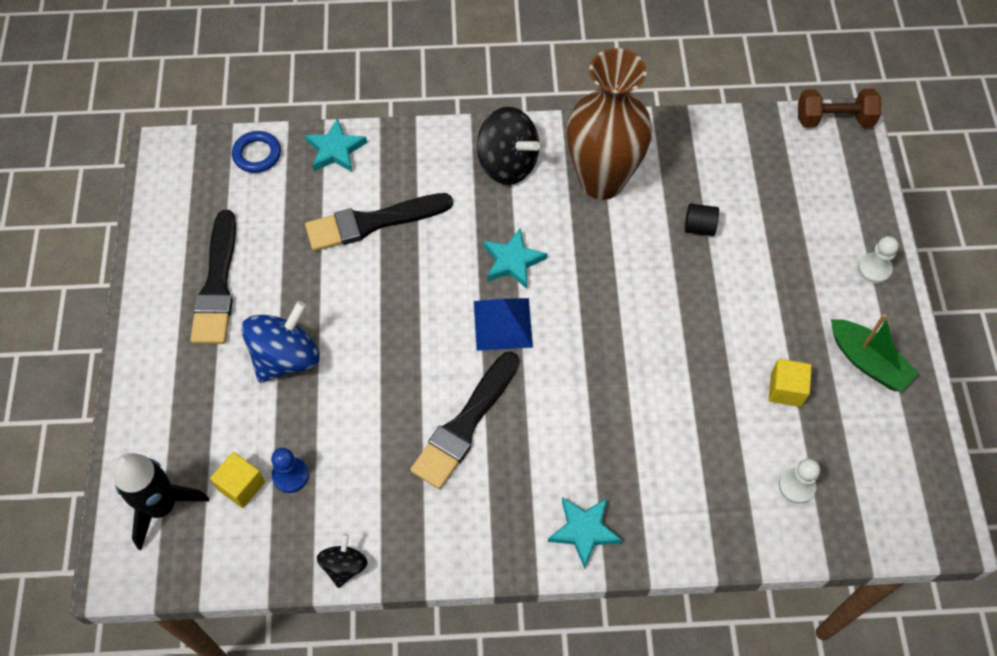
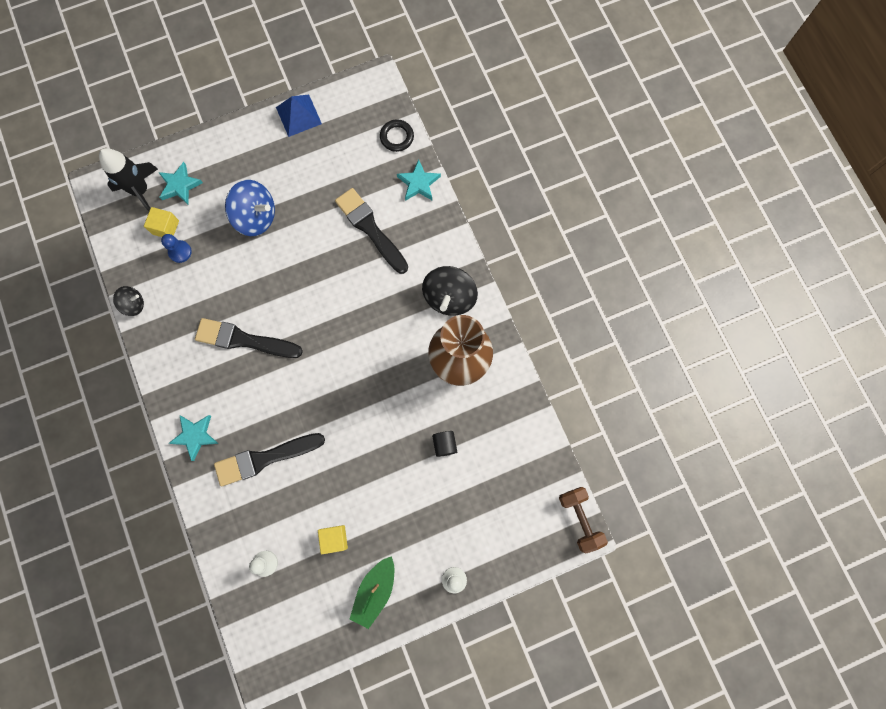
camera: 70 degrees right, 15 degrees up
black brush [190,210,236,344] -> black brush moved to [214,433,325,486]
blue ring [232,131,281,173] -> black ring [380,119,414,152]
blue pyramid [474,298,533,351] -> blue pyramid moved to [276,95,322,137]
turquoise star [484,228,547,289] -> turquoise star moved to [158,162,203,204]

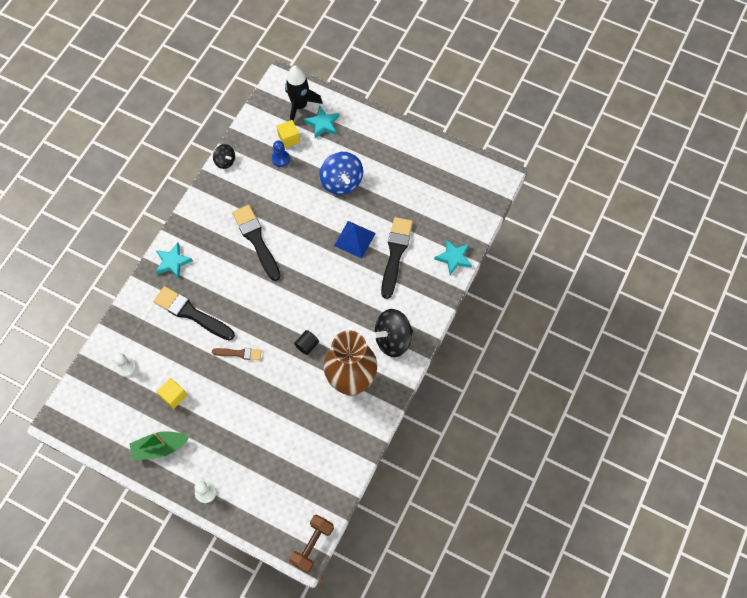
camera: 50 degrees right, 10 degrees down
blue pyramid [276,95,322,137] -> blue pyramid moved to [334,221,376,258]
black ring [380,119,414,152] -> none
black cylinder [432,431,457,457] -> black cylinder moved to [294,330,319,355]
none -> brown brush [212,348,262,360]

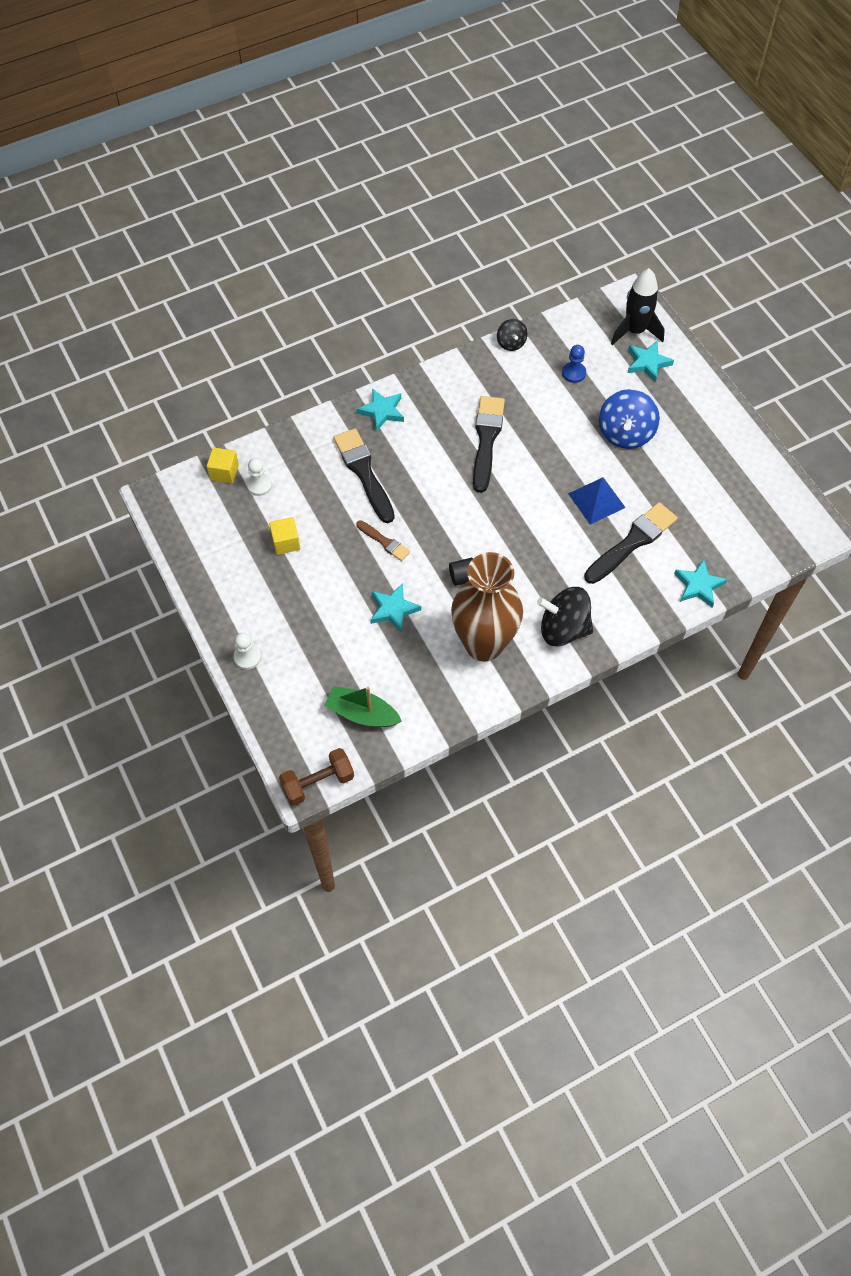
camera: 35 degrees right, 5 degrees down
green boat [129,431,189,460] -> green boat moved to [324,686,402,727]
yellow cube [277,120,300,148] -> yellow cube moved to [207,447,239,483]
none -> turquoise star [370,583,421,632]

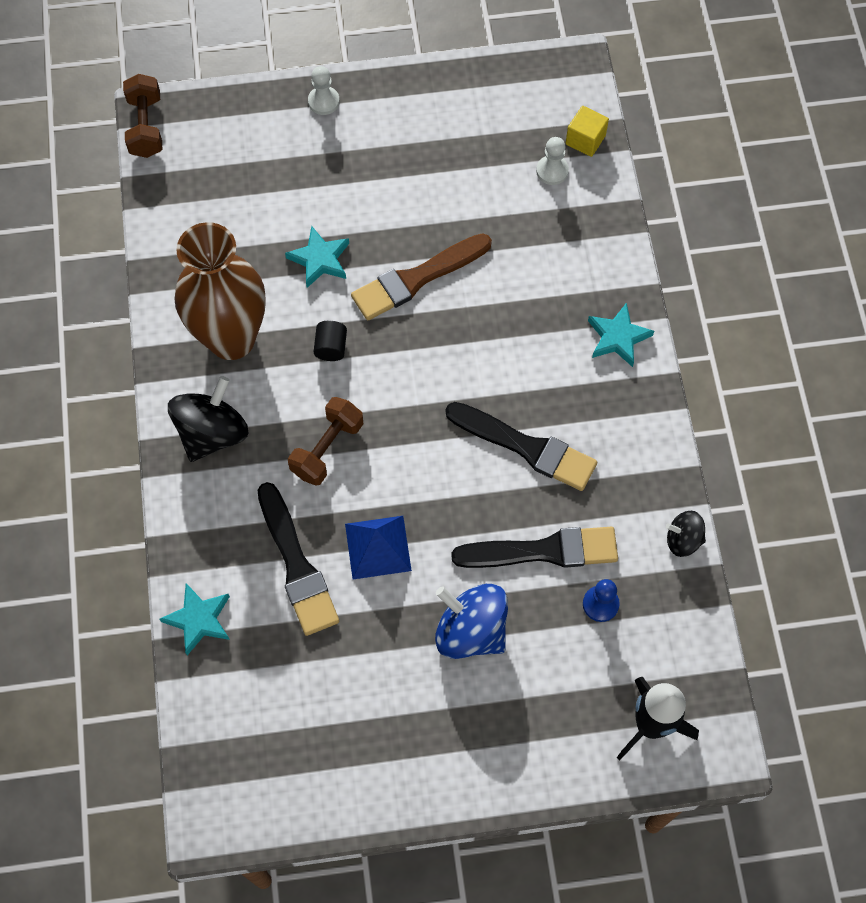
camera: 110 degrees right, 5 degrees up
yellow cube [269,517,300,555] -> none
green boat [324,686,402,727] -> none
black brush [333,429,395,523] -> black brush moved to [451,527,618,568]
brown brush [356,520,410,561] -> brown brush [351,233,492,320], size x1.86
turquoise star [628,341,674,382] -> none
none -> brown dumbbell [288,397,363,486]

